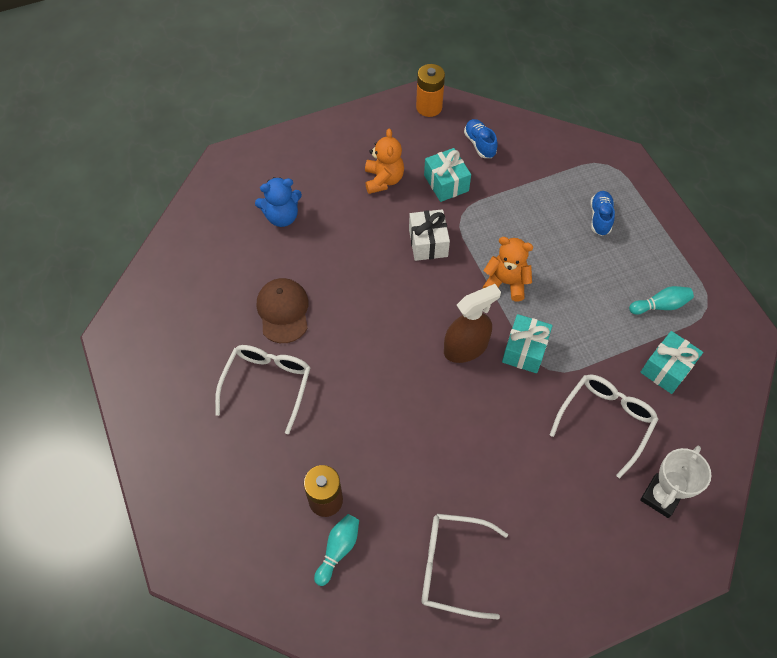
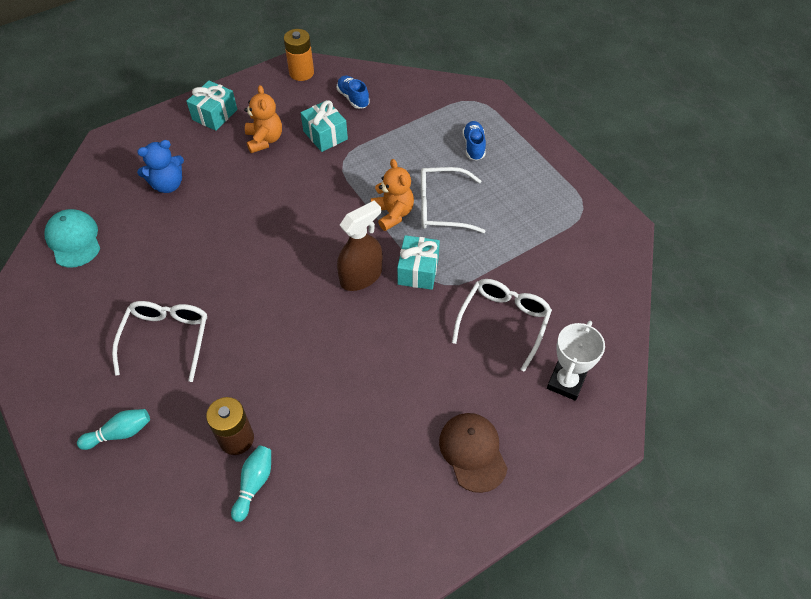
camera: 10 degrees left, 5 degrees down
brown cap [257,278,309,343] -> brown cap moved to [439,413,508,493]
white gift [409,209,450,261] -> none
white glasses [421,514,508,619] -> white glasses moved to [421,167,486,233]
orange teddy bear [482,237,533,301] -> orange teddy bear turned 60 degrees clockwise [371,159,414,231]
turquoise bowling pin [629,286,694,315] -> turquoise bowling pin moved to [77,409,150,450]
turquoise gift [640,331,703,394] -> turquoise gift moved to [186,81,237,131]
none -> turquoise cap [44,209,100,268]

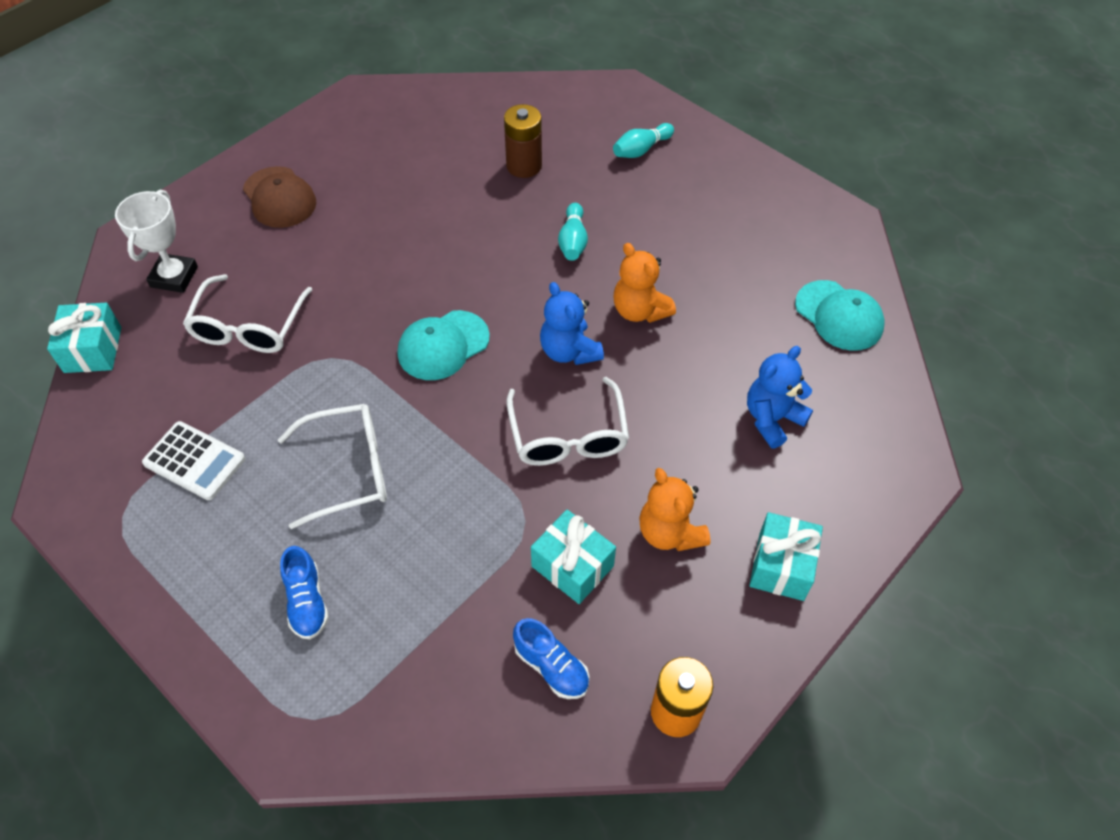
camera: 165 degrees right, 0 degrees up
white glasses [112,301,207,382] -> white glasses moved to [506,377,629,466]
turquoise bowling pin [231,446,271,522] -> turquoise bowling pin moved to [558,203,588,261]
brown spray bottle [337,201,383,291] -> turquoise cap [398,310,490,380]
orange teddy bear [371,159,414,231] -> orange teddy bear moved to [613,243,676,323]
turquoise gift [397,235,440,290] -> turquoise gift moved to [47,303,121,373]
none -> white calculator [142,421,246,500]
none -> blue teddy bear [540,282,604,365]

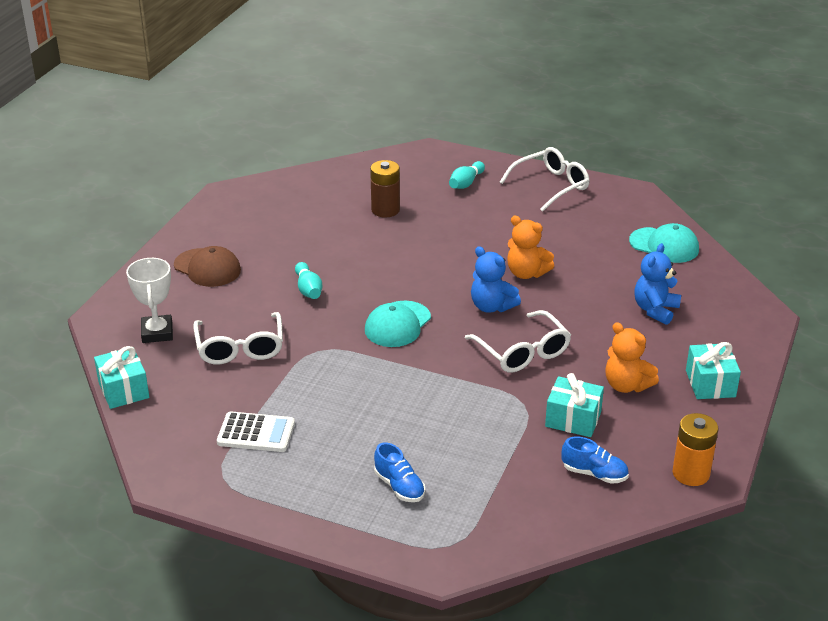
camera: 20 degrees left, 20 degrees down
white glasses [278,404,387,529] -> white glasses moved to [500,147,590,212]
turquoise bowling pin [558,203,588,261] -> turquoise bowling pin moved to [295,262,322,299]

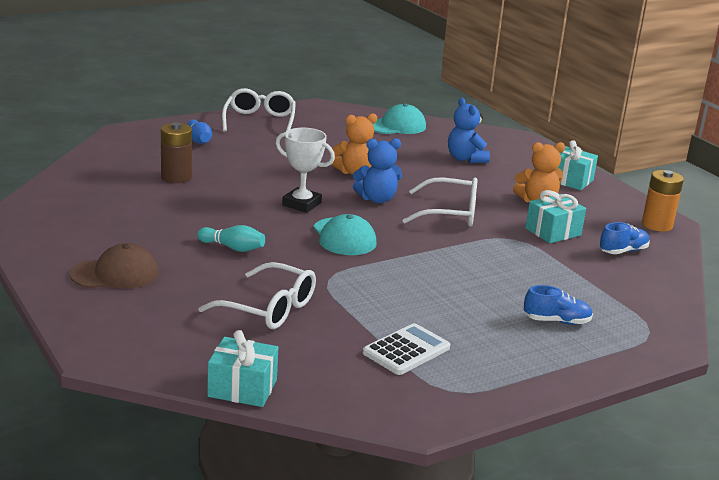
camera: 55 degrees left, 10 degrees down
white trophy [126,258,173,343] -> white trophy moved to [276,128,335,213]
turquoise bowling pin [449,161,485,189] -> blue bowling pin [187,119,212,144]

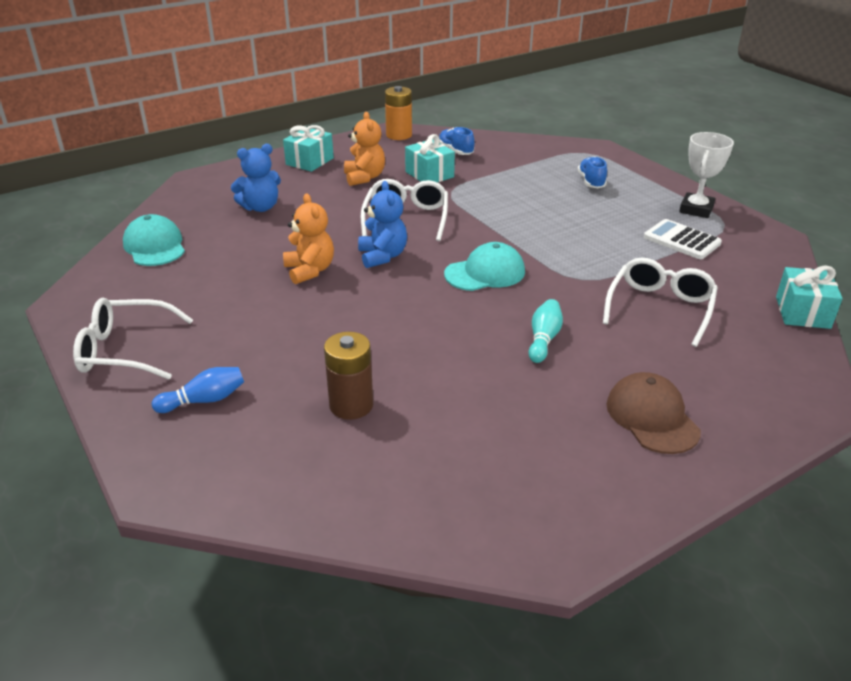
camera: 90 degrees left, 10 degrees up
white trophy [276,128,335,213] -> white trophy moved to [679,132,734,218]

